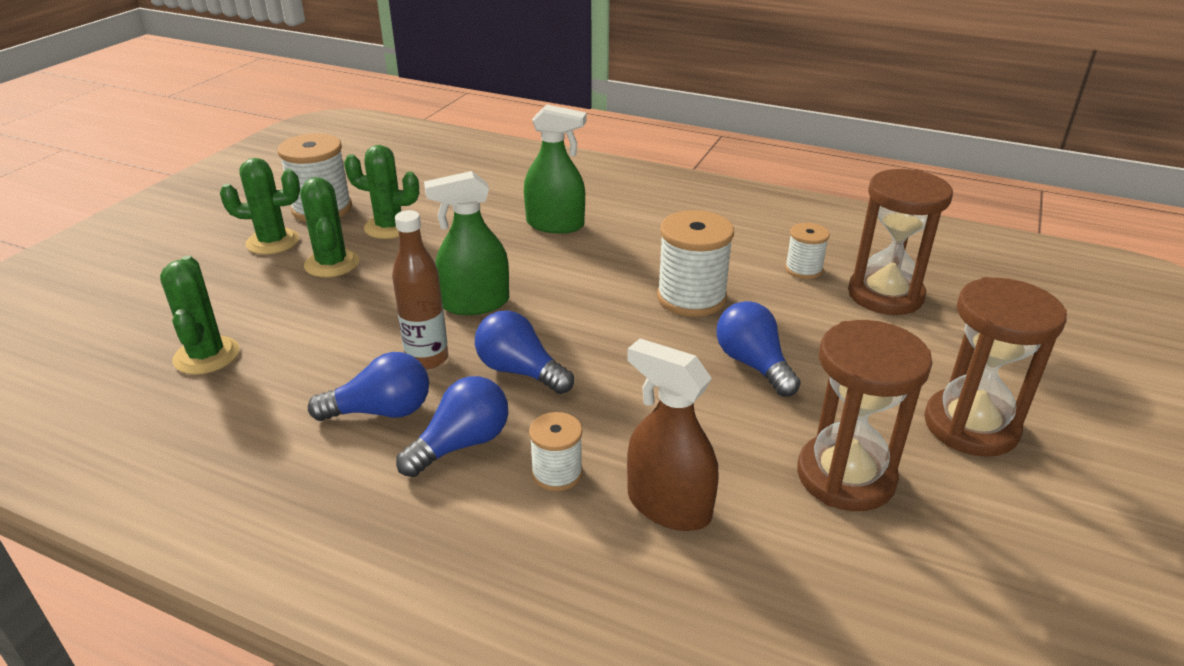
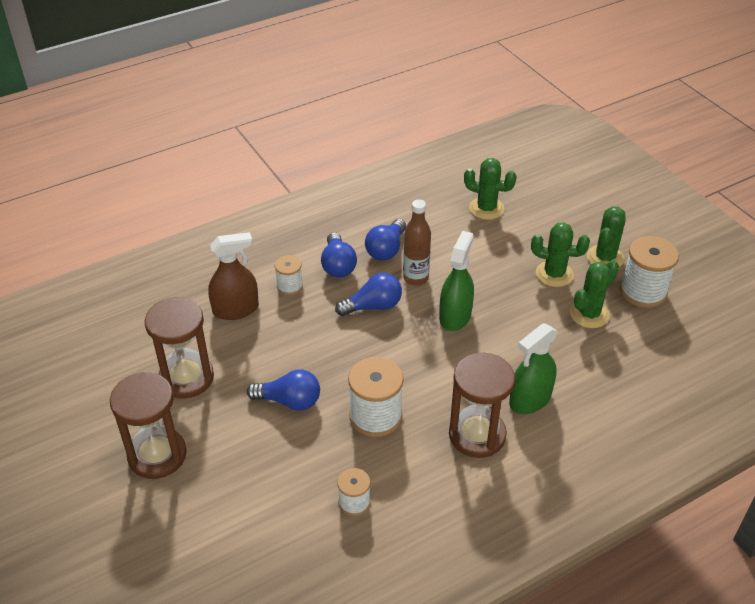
camera: 125 degrees right, 10 degrees up
brown hourglass [848,169,953,315] -> brown hourglass moved to [449,353,515,458]

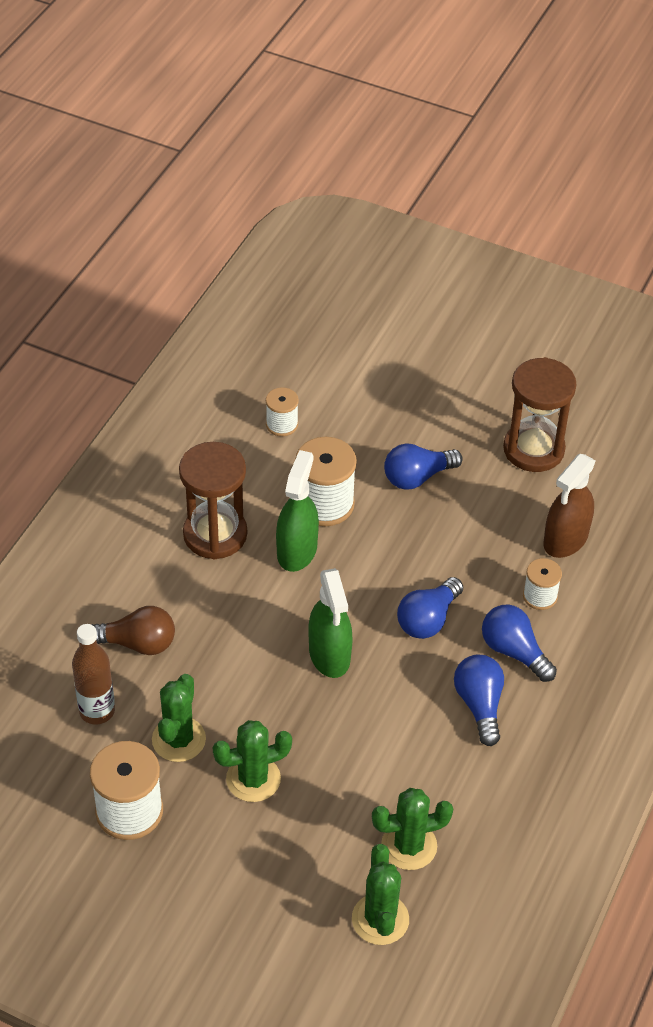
camera: 145 degrees right, 5 degrees up
brown hourglass [110,372,186,479] -> none
brown bottle [403,199,431,286] -> brown bottle moved to [72,624,115,724]
green spray bottle [509,323,558,414] -> green spray bottle moved to [276,450,319,572]
green cactus [587,206,626,267] -> green cactus moved to [352,844,409,945]
none -> brown light bulb [91,606,175,655]

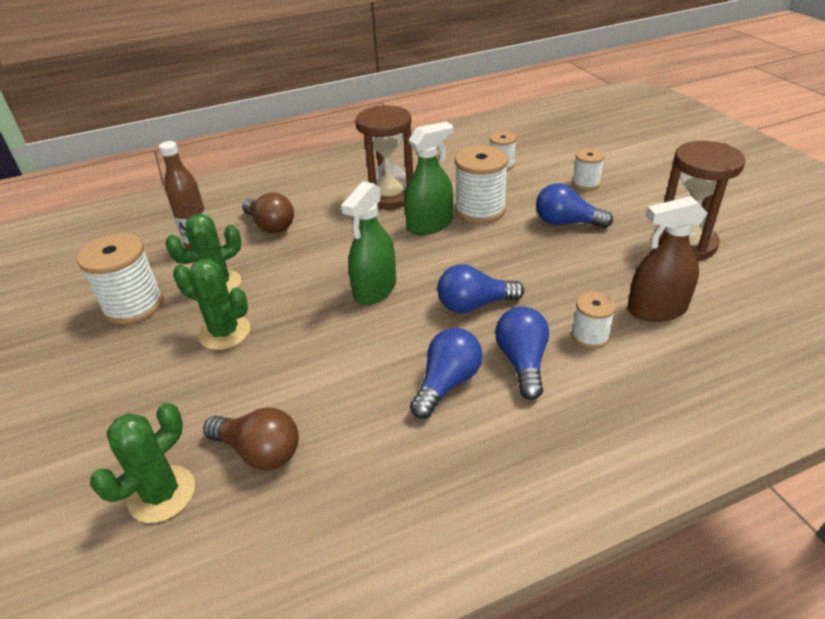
camera: 45 degrees right, 10 degrees down
green cactus [372,788,453,870] -> brown light bulb [203,408,299,470]
none -> white spool [572,148,605,190]

